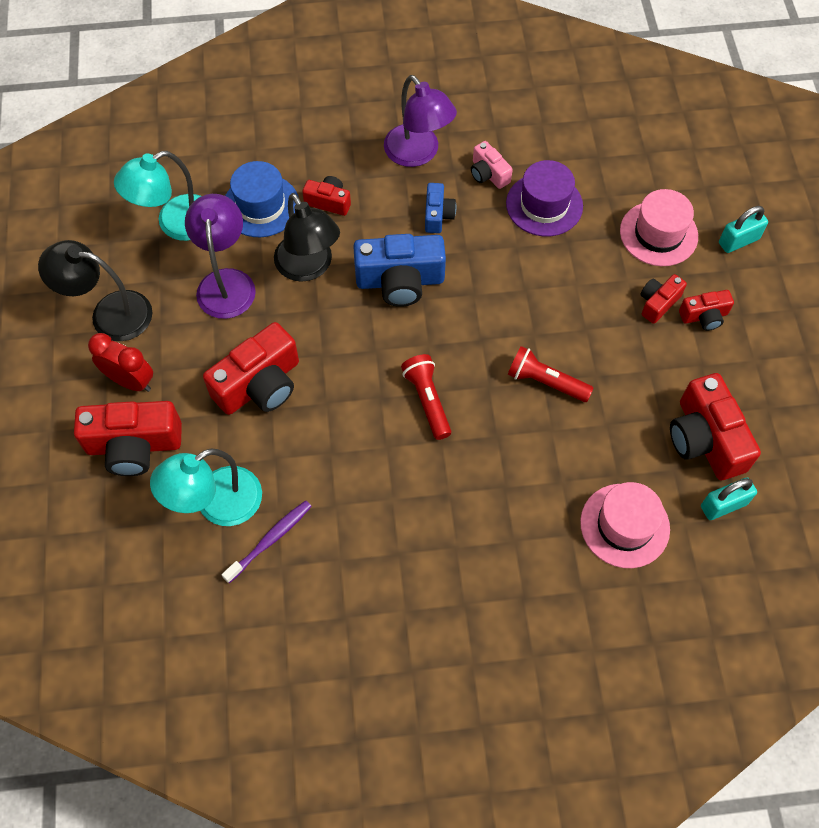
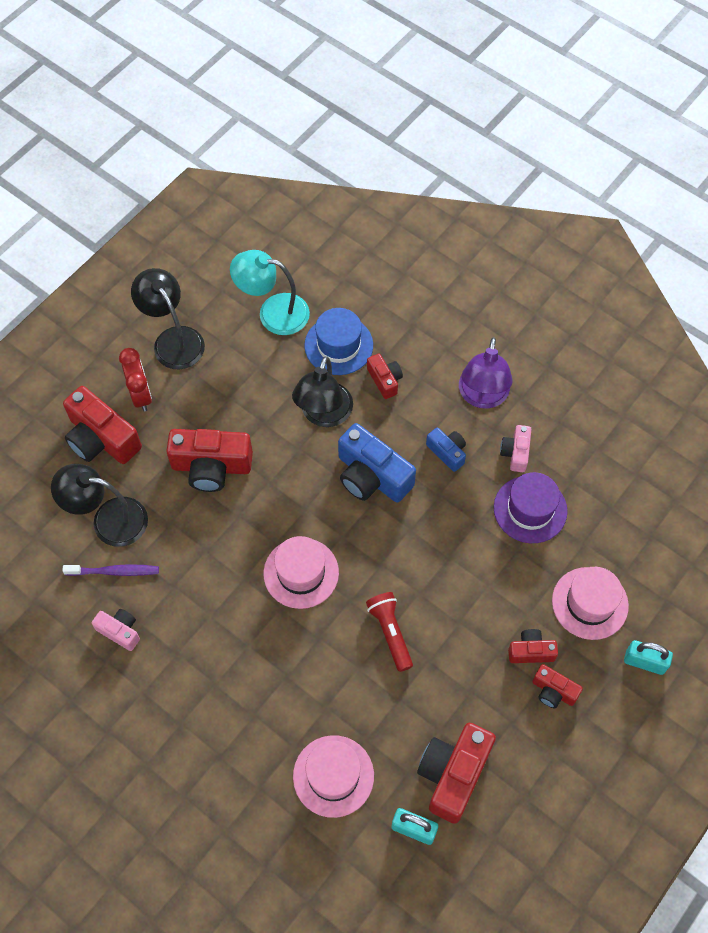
camera: 45 degrees right, 0 degrees up
turquoise lamp [150,448,262,526] -> black lamp [51,464,148,547]
purple lamp [185,194,256,319] -> none
red flashlight [401,354,451,440] -> pink hat [263,536,339,609]
blue camera [425,183,456,233] -> blue camera turned 90 degrees counterclockwise [426,428,466,472]
none -> pink camera [92,609,140,651]

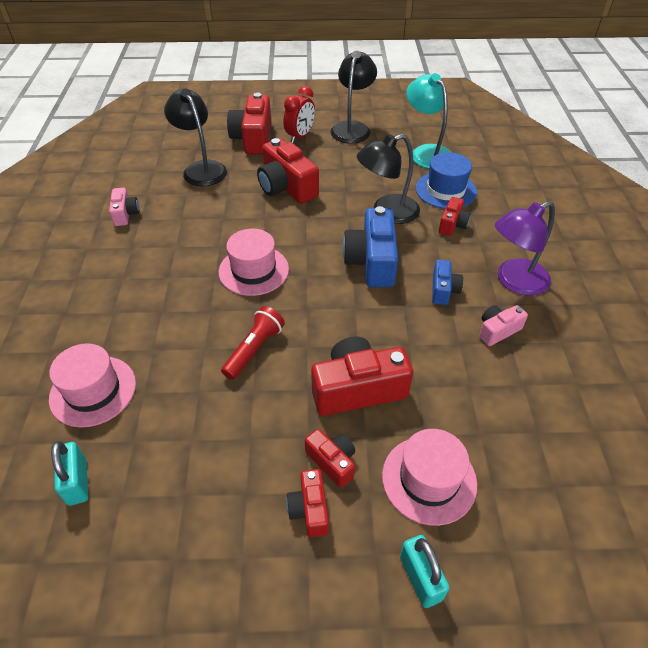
camera: 50 degrees right, 15 degrees down
purple toothbrush [62,564,159,576] -> none
red camera [417,723,496,824] -> red camera moved to [311,336,413,416]
purple hat [494,472,568,543] -> none

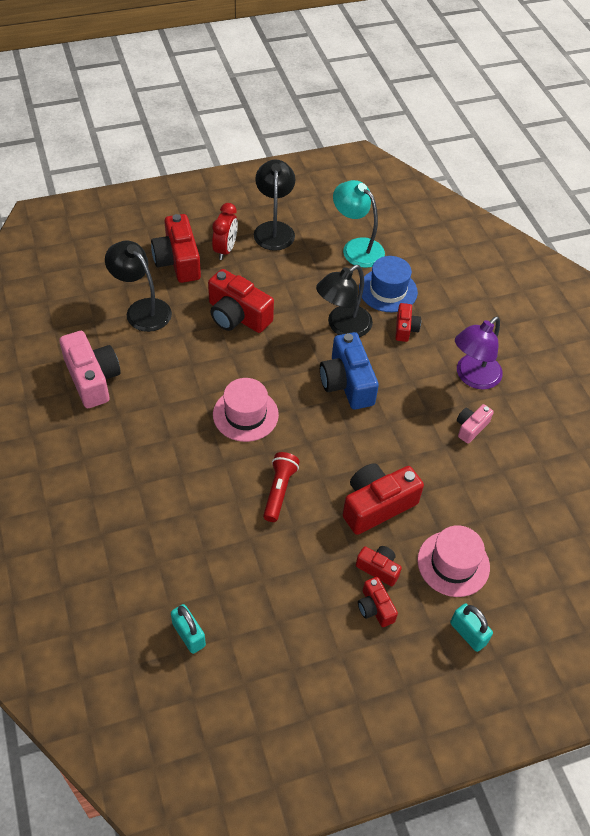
camera: 20 degrees left, 5 degrees up
pink hat [49,343,136,428] -> none
pink camera [109,188,139,226] -> pink camera [59,331,121,408], size x1.86
blue camera [432,259,463,305] -> none

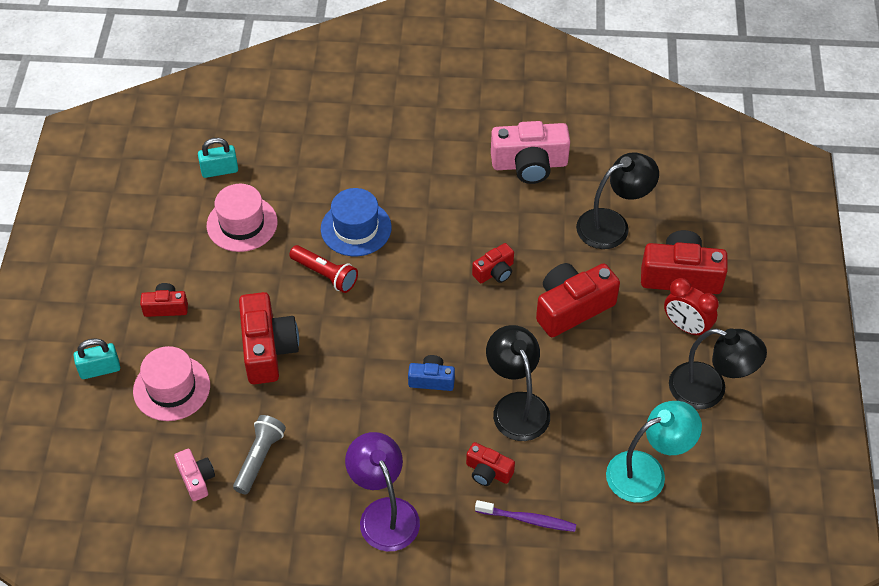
camera: 115 degrees right, 0 degrees up
pink hat [213,378,279,442] -> pink hat moved to [207,184,278,252]
blue camera [320,332,379,410] -> blue camera [408,355,455,391], size x0.54
red camera [356,546,402,587] -> red camera moved to [472,243,514,283]
blue hat [359,256,418,312] -> blue hat moved to [321,188,392,256]
pink camera [457,404,494,444] -> pink camera moved to [174,449,215,501]
none -> grey flashlight [233,415,286,494]
none -> purple toothbrush [475,500,576,532]

